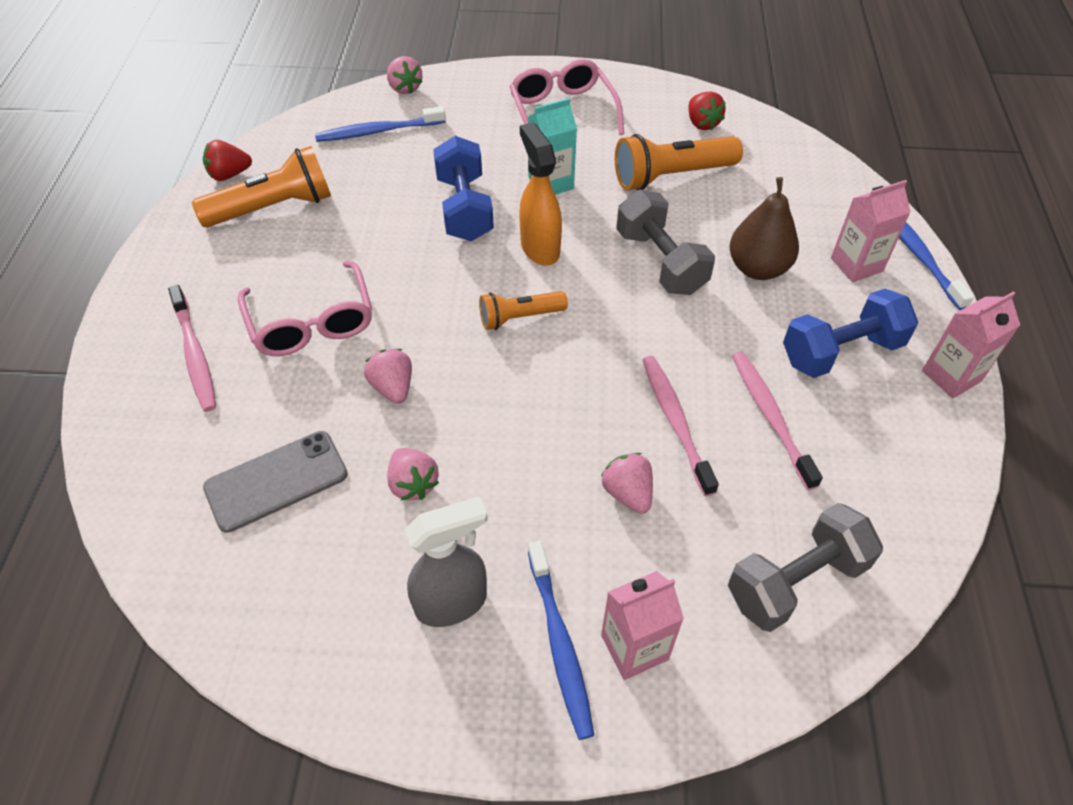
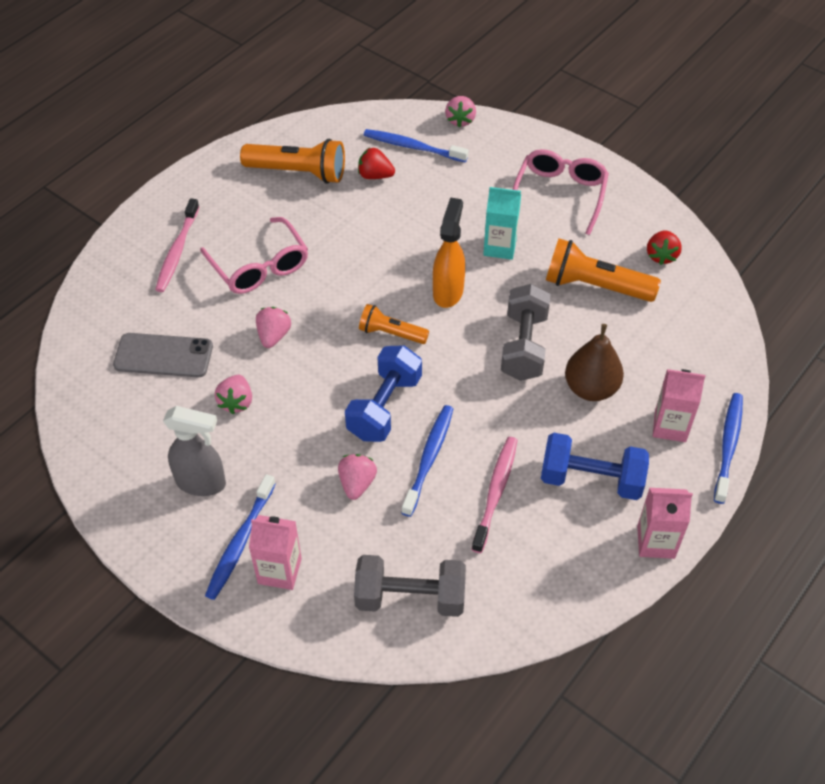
camera: 35 degrees right, 0 degrees up
red strawberry [203,140,252,181] -> red strawberry moved to [358,147,395,179]
pink glasses [238,261,372,356] -> pink glasses turned 45 degrees counterclockwise [200,217,308,294]
blue dumbbell [433,136,494,241] -> blue dumbbell moved to [345,345,422,442]
pink toothbrush [643,356,719,496] -> blue toothbrush [401,405,453,517]

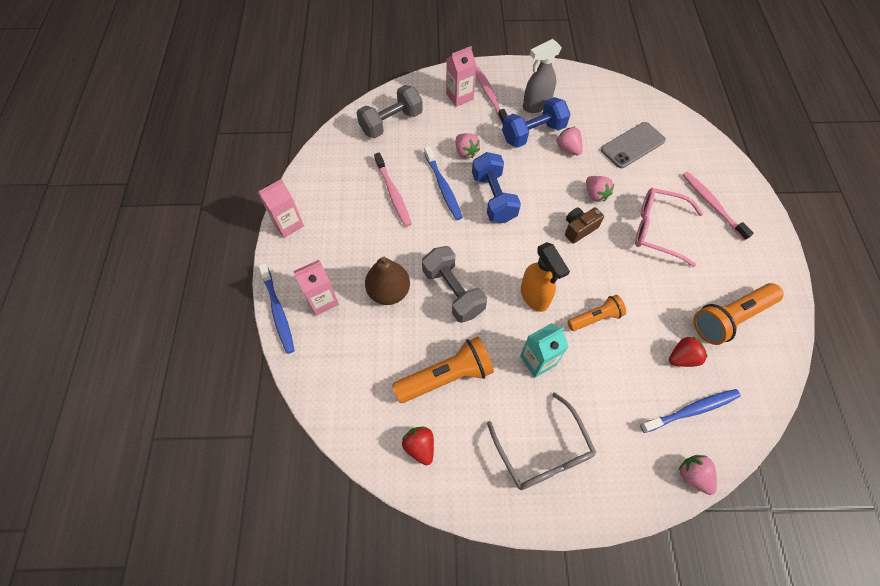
camera: 140 degrees right, 10 degrees up
blue toothbrush [205,474,276,600] -> pink toothbrush [475,67,508,125]
orange flashlight [359,304,429,344] -> orange flashlight moved to [567,295,626,331]
pink glasses [513,149,609,235] -> grey glasses [487,392,596,490]
blue dumbbell [541,433,649,500] -> blue dumbbell moved to [502,97,570,148]
none -> brown camera [565,207,604,244]

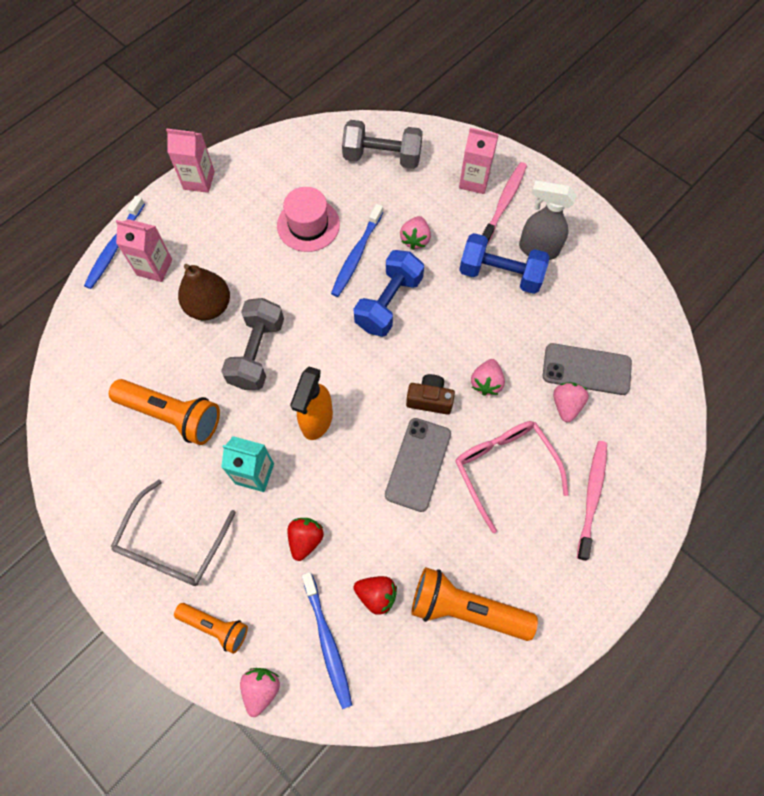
camera: 45 degrees right, 5 degrees up
pink toothbrush [374,152,412,227] -> pink hat [277,187,340,252]
red strawberry [402,426,434,466] -> red strawberry moved to [287,518,324,561]
pink strawberry [556,127,583,155] -> pink strawberry moved to [553,382,589,422]
orange flashlight [567,295,626,331] -> orange flashlight moved to [174,603,248,654]
blue toothbrush [640,389,741,433] -> blue toothbrush turned 45 degrees clockwise [302,572,352,709]
none -> grey phone [385,418,451,512]

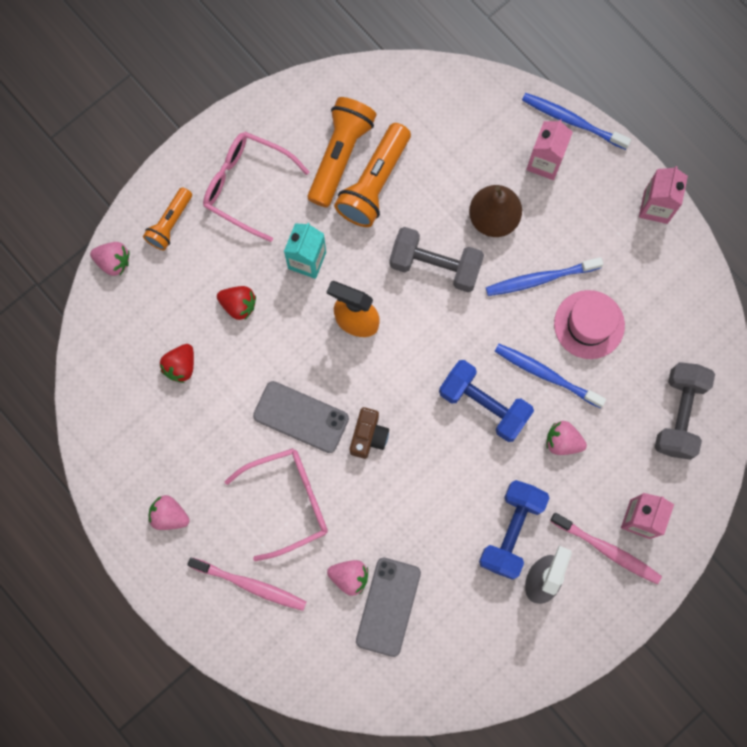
camera: 95 degrees right, 10 degrees up
grey glasses [111,480,236,586] -> pink glasses [203,132,309,242]
blue toothbrush [302,572,352,709] -> blue toothbrush moved to [486,257,603,296]
orange flashlight [411,567,538,641] -> orange flashlight moved to [308,97,377,207]
pink strawberry [471,359,505,396] -> pink strawberry moved to [148,495,190,530]

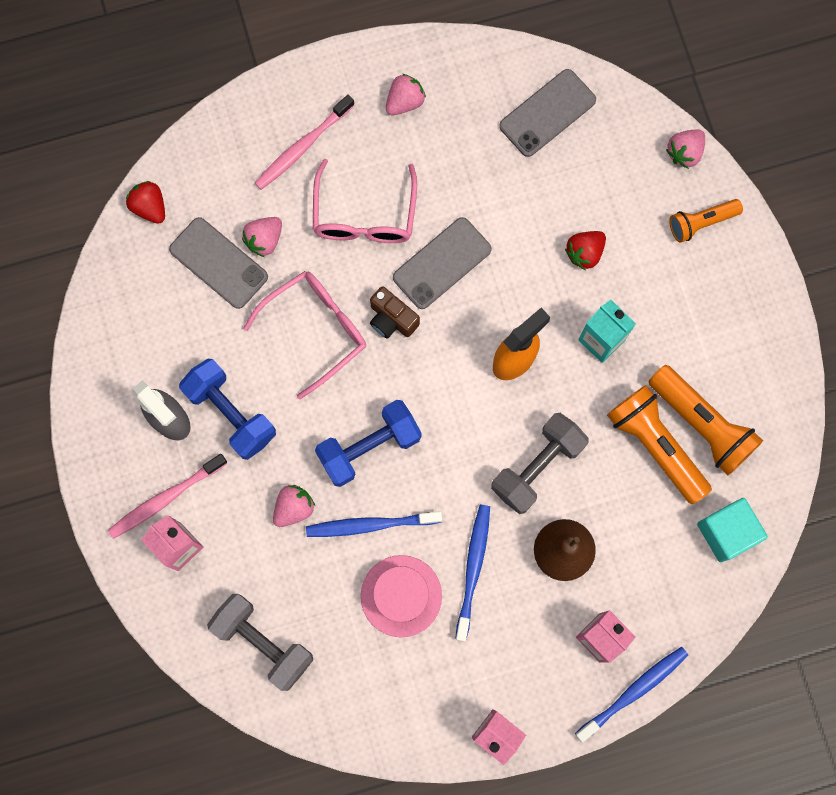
camera: 115 degrees right, 0 degrees up
orange flashlight [143,187,192,251] -> orange flashlight turned 75 degrees counterclockwise [669,199,743,242]
red strawberry [160,344,194,383] -> red strawberry moved to [126,181,165,224]
pink glasses [203,132,309,242] -> pink glasses moved to [243,271,366,399]
blue toothbrush [495,344,606,408] -> blue toothbrush turned 150 degrees counterclockwise [306,511,442,537]
none -> grey phone [499,69,596,157]
none -> turquoise cube [697,498,768,562]

